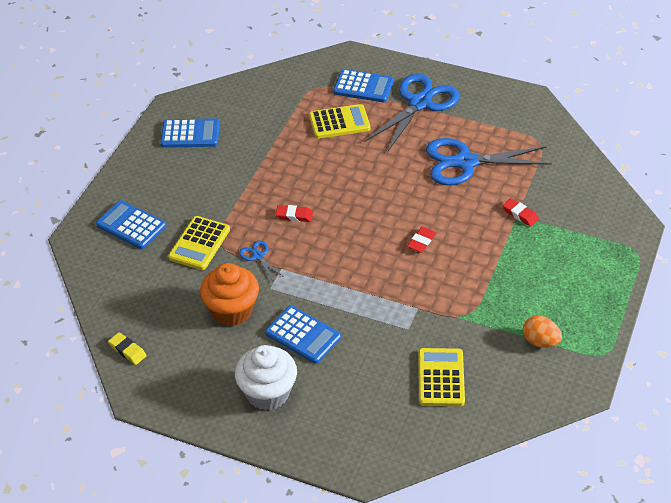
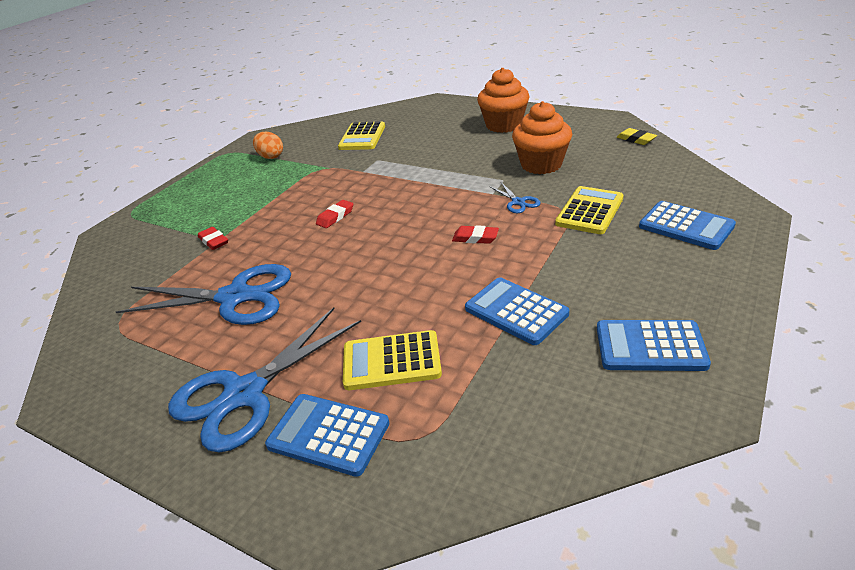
camera: 170 degrees left, 10 degrees down
white cupcake [235,345,297,410] -> orange cupcake [477,68,530,133]
blue calculator [265,306,341,364] -> blue calculator moved to [465,277,569,345]

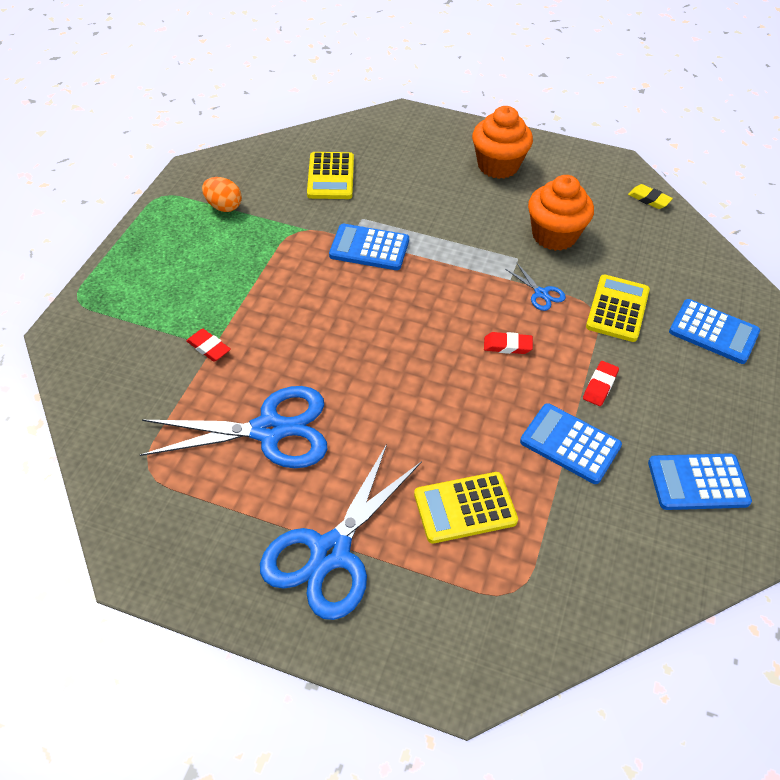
camera: 15 degrees left, 15 degrees up
blue calculator [265,394,390,477] -> blue calculator moved to [329,224,409,270]
red eraser [316,200,353,228] -> red eraser moved to [583,361,619,406]

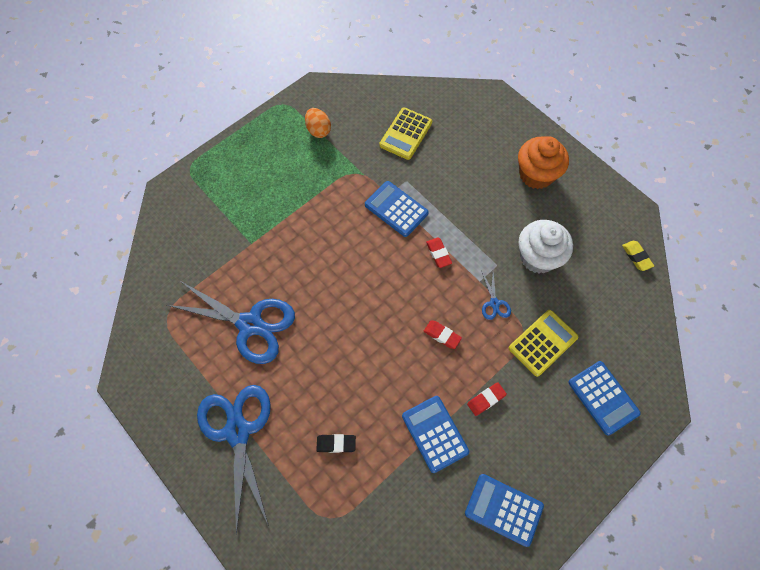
camera: 30 degrees right, 15 degrees up
red eraser [186,329,231,362] -> red eraser moved to [426,238,452,268]
blue scissors [260,444,422,620] -> blue scissors turned 105 degrees clockwise [197,385,271,535]
yellow calculator [414,472,518,544] -> black eraser [316,434,356,453]
orange cupcake [528,175,594,251] -> white cupcake [519,220,573,273]

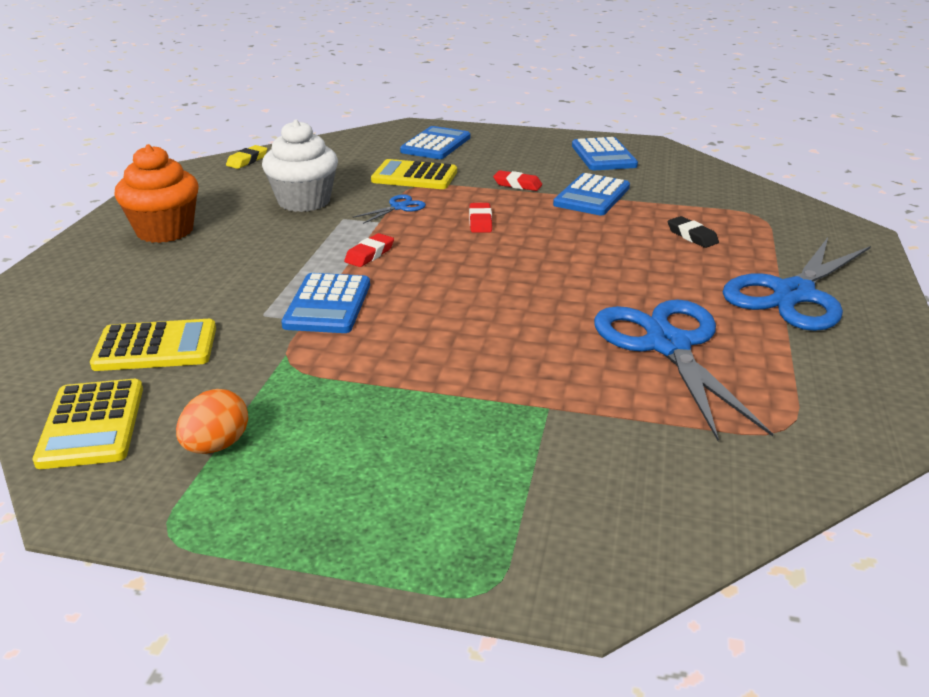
camera: 125 degrees left, 35 degrees down
none -> yellow calculator [33,379,143,469]

